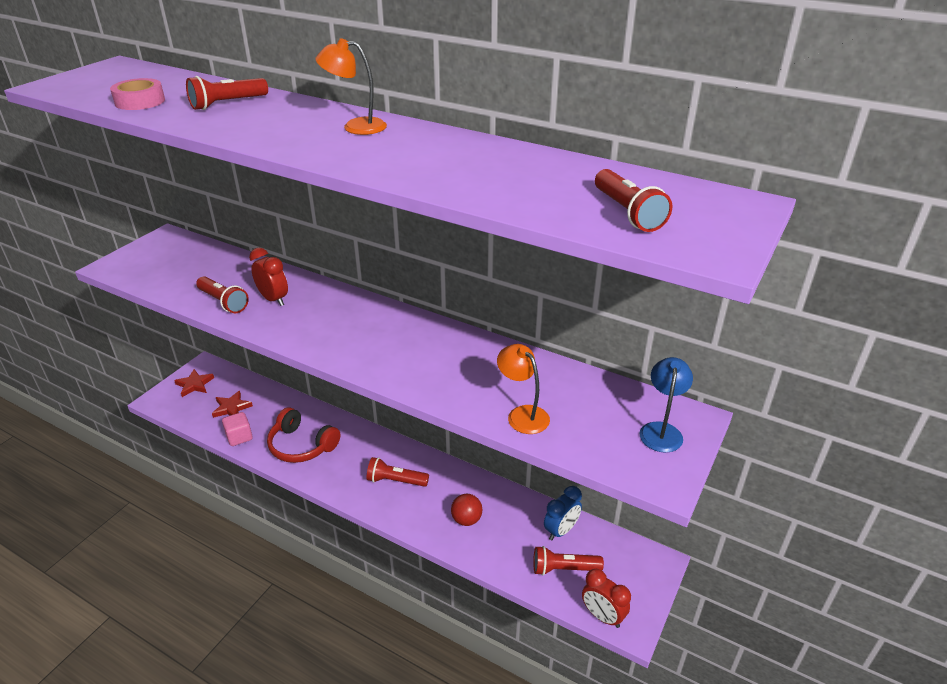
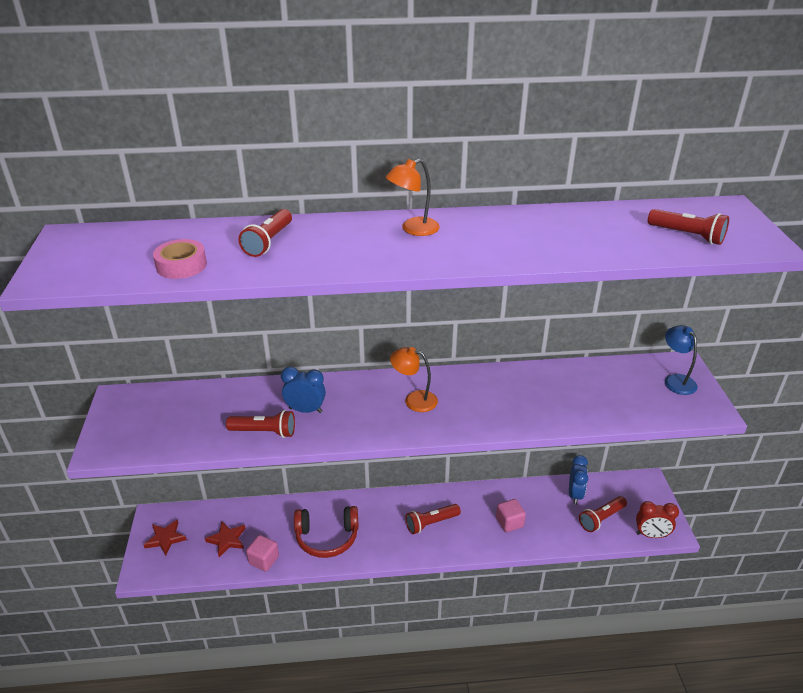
camera: 35 degrees left, 0 degrees up
red clock [249,248,288,306] -> blue clock [281,367,326,413]
red ball [451,494,483,526] -> pink cube [496,499,526,532]
orange lamp [497,344,550,434] -> orange lamp moved to [390,347,438,412]

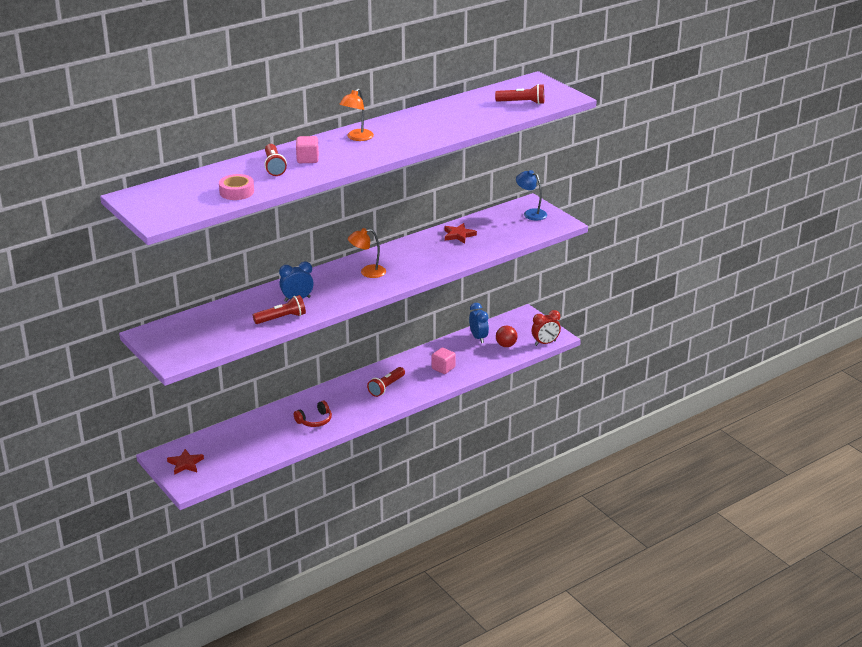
camera: 30 degrees left, 5 degrees down
red star [205,521,246,557] -> red star moved to [444,223,477,243]
pink cube [246,535,279,571] -> pink cube moved to [296,136,319,163]
red headphones [294,506,359,558] -> red headphones [294,401,332,427], size x0.64
red flashlight [579,496,627,532] -> red ball [496,326,517,347]

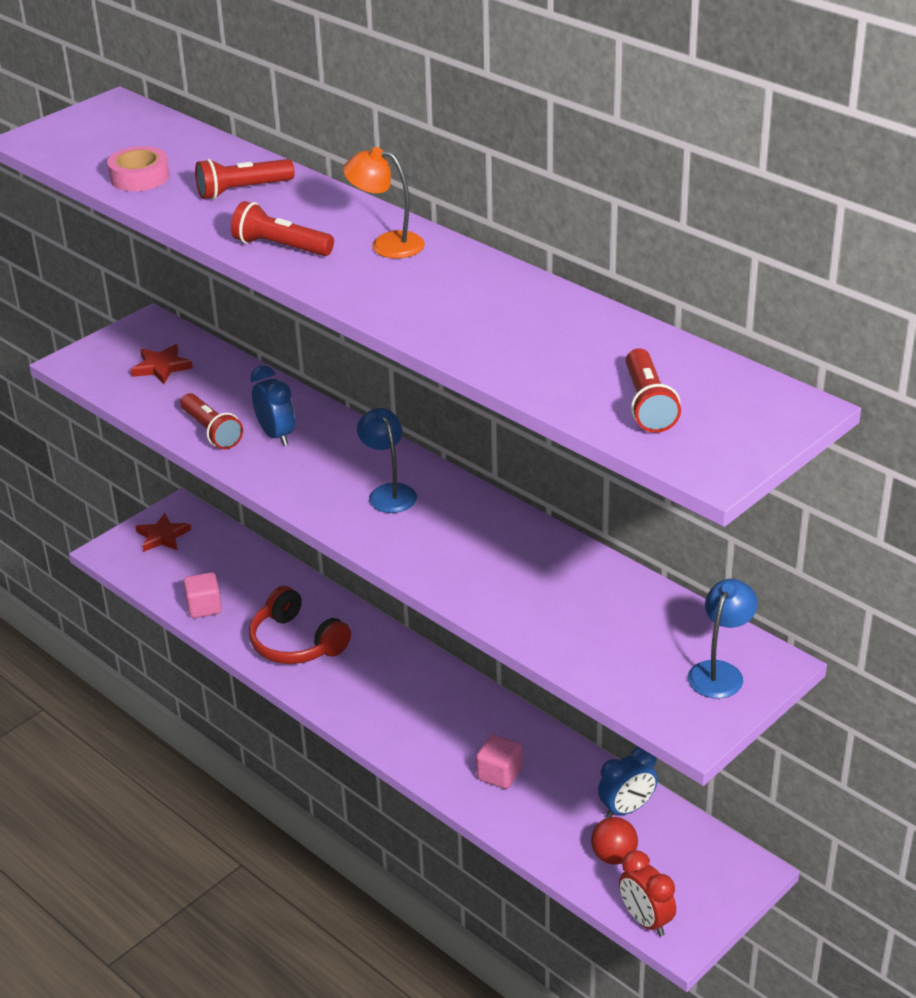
camera: 80 degrees right, 5 degrees up
red headphones [294,401,332,427] -> red headphones [249,586,351,664], size x1.56
pink cube [296,136,319,163] -> pink cube moved to [183,572,222,618]
orange lamp [348,228,386,278] -> blue lamp [357,408,417,513]
red flashlight [367,367,405,397] -> red flashlight moved to [231,201,334,256]
red star [444,223,477,243] -> red star moved to [131,344,193,384]

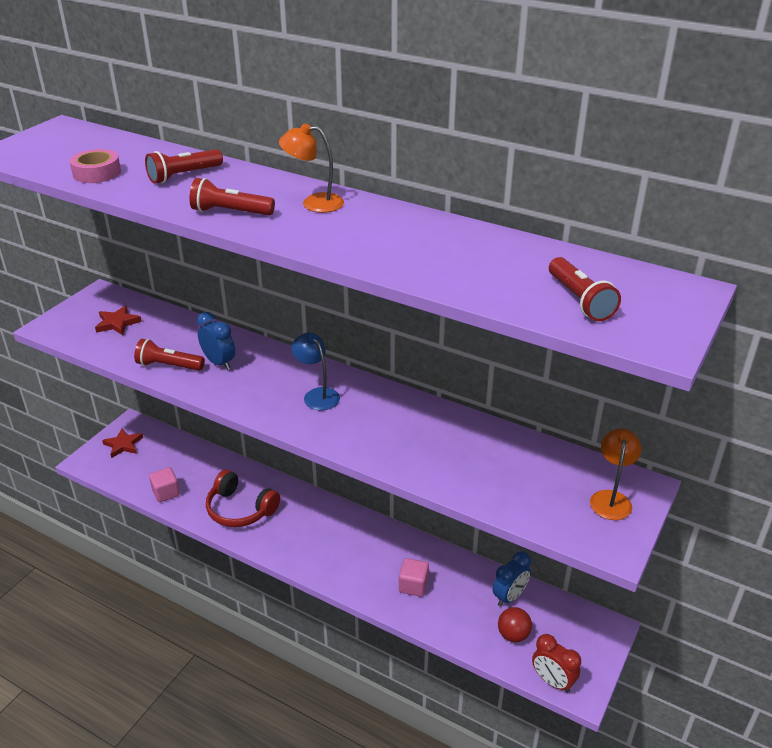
camera: 15 degrees left, 0 degrees up
red flashlight [180,393,243,449] -> red flashlight turned 150 degrees clockwise [134,339,205,371]
blue lamp [688,579,758,699] -> orange lamp [590,428,642,520]

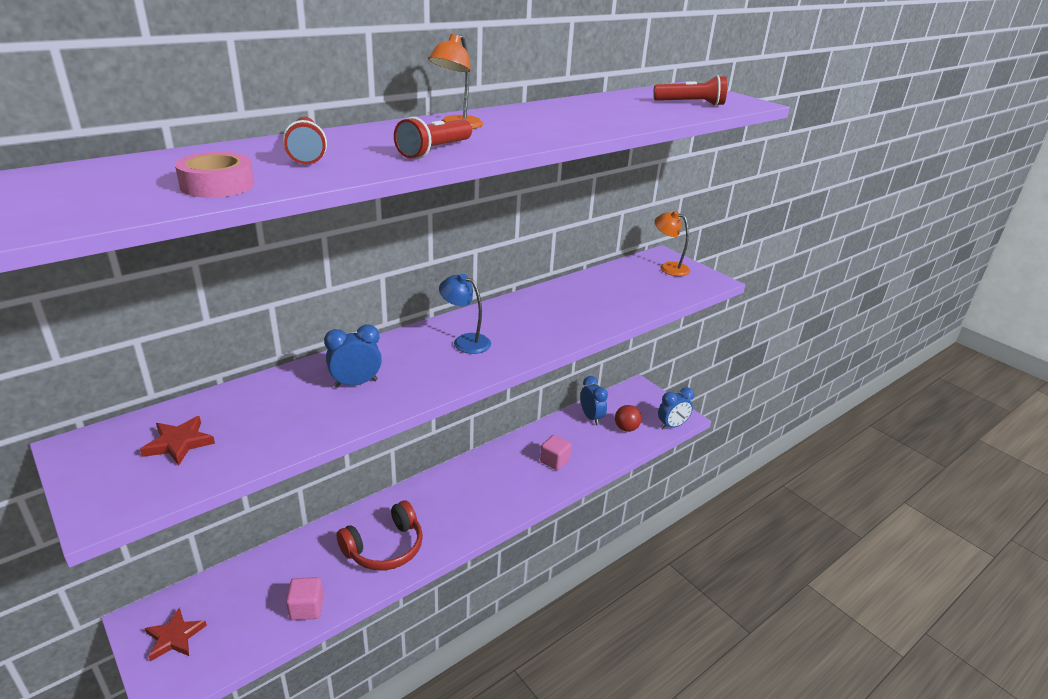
camera: 70 degrees left, 5 degrees down
red flashlight [134,339,205,371] -> none
blue lamp [292,333,340,410] -> blue lamp turned 45 degrees clockwise [439,274,491,354]
red clock [532,634,581,693] -> blue clock [658,387,694,430]

